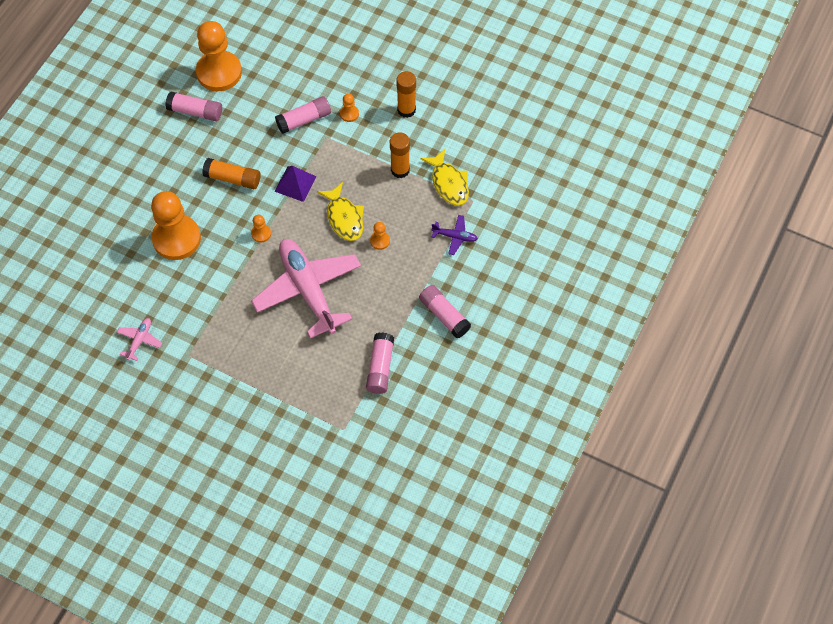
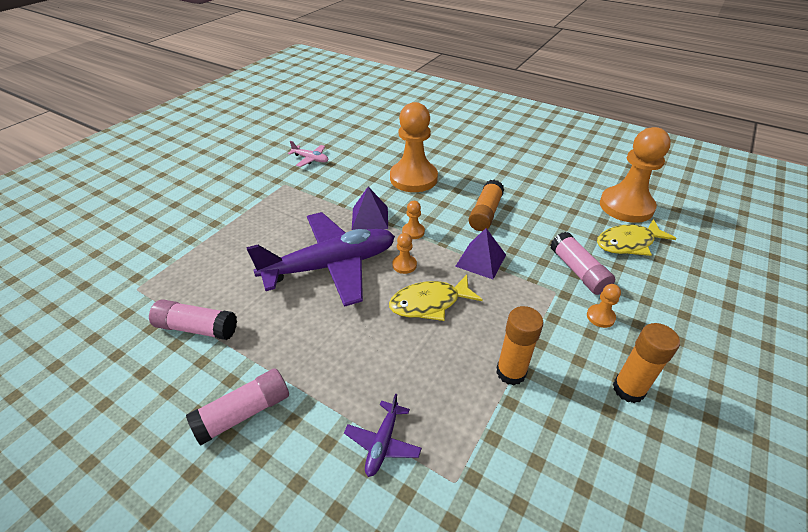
camera: 95 degrees right, 20 degrees down
pink glue stick [165,92,222,121] -> none
pink plane [251,239,361,338] -> purple plane [246,212,395,307]
orange pawn [370,222,390,250] -> orange pawn moved to [392,233,417,274]
yellow fish [420,149,469,206] -> yellow fish moved to [597,219,677,256]
none -> purple pyramid [352,187,388,230]

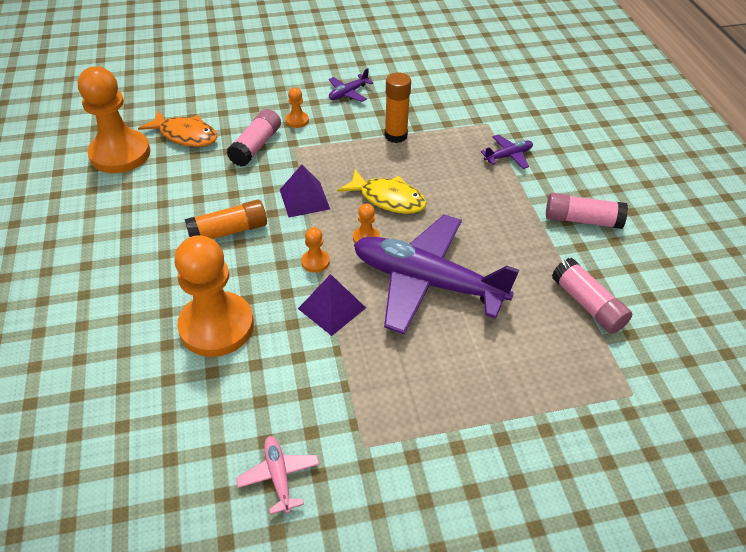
camera: 135 degrees left, 5 degrees up
yellow fish [597,219,677,256] -> orange fish [138,110,218,147]
orange glue stick [613,323,680,403] -> purple plane [329,68,373,102]

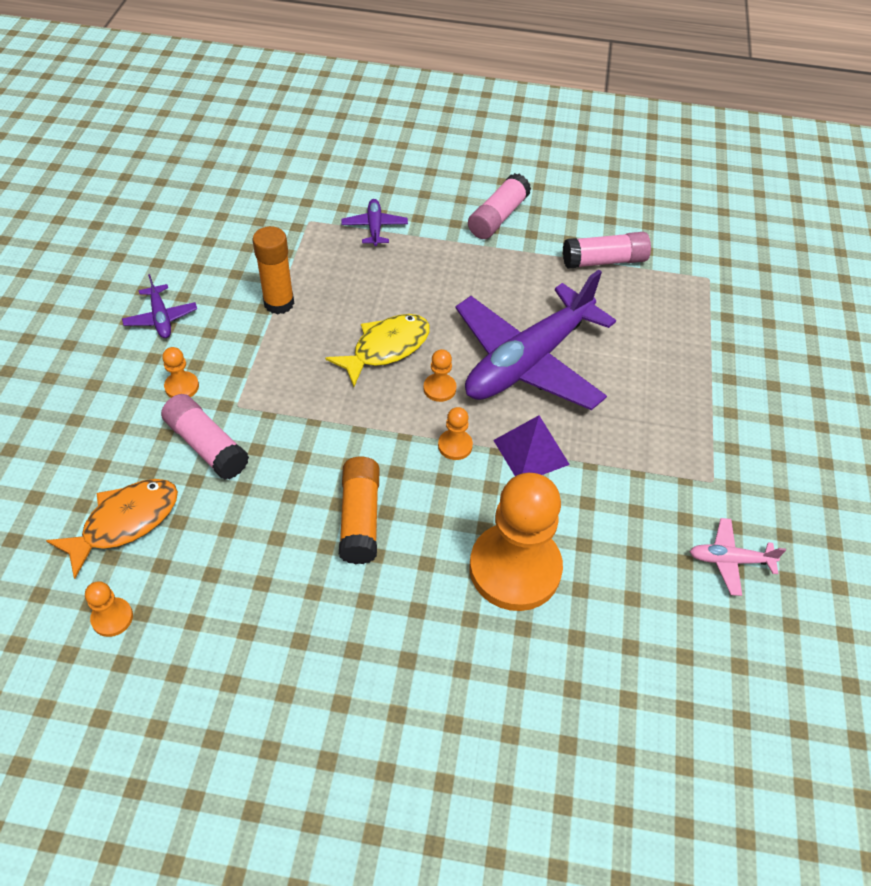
camera: 70 degrees left, 5 degrees up
orange pawn [78,66,151,173] -> orange pawn [85,581,133,637], size x0.41
purple pyramid [280,165,330,217] -> none

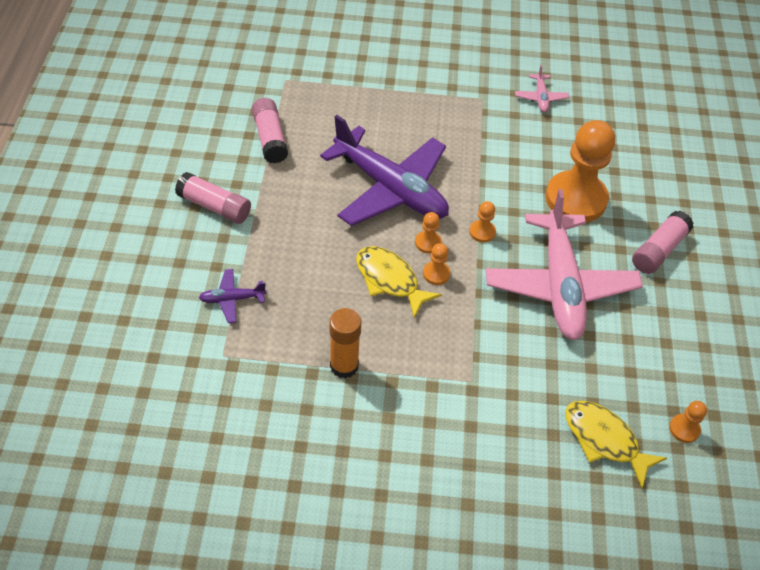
camera: 95 degrees left, 0 degrees up
orange fish [46,479,178,579] -> yellow fish [565,401,667,488]
purple plane [122,274,197,338] -> none
pink glue stick [161,394,249,480] -> pink glue stick moved to [632,211,693,274]
orange pawn [162,347,199,398] -> orange pawn moved to [423,243,450,285]
orange glue stick [339,457,380,564] -> pink plane [486,189,643,340]
purple pyramid [493,415,570,476] -> none

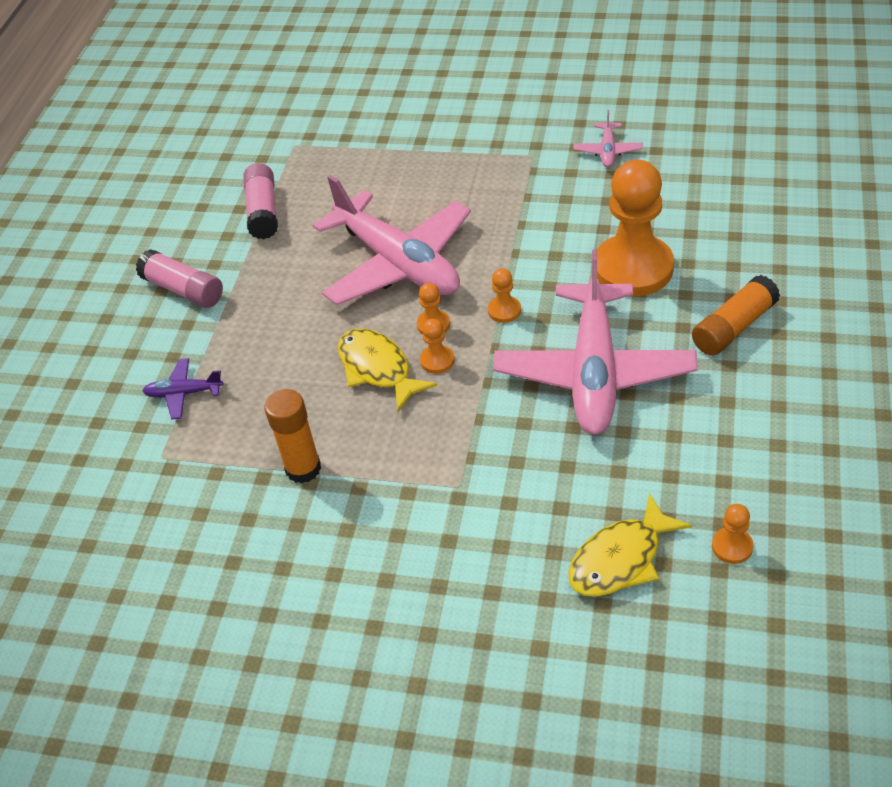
camera: 15 degrees right, 5 degrees down
purple plane [320,115,449,226] -> pink plane [313,175,471,305]
yellow fish [565,401,667,488] -> yellow fish turned 90 degrees counterclockwise [568,493,692,597]
pink glue stick [632,211,693,274] -> orange glue stick [692,275,780,356]

